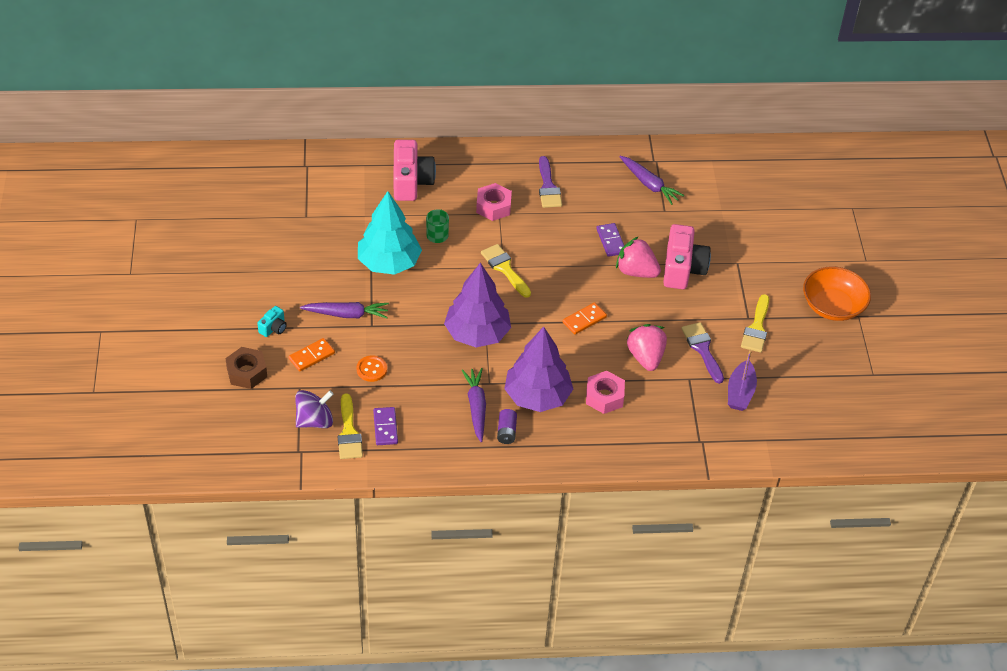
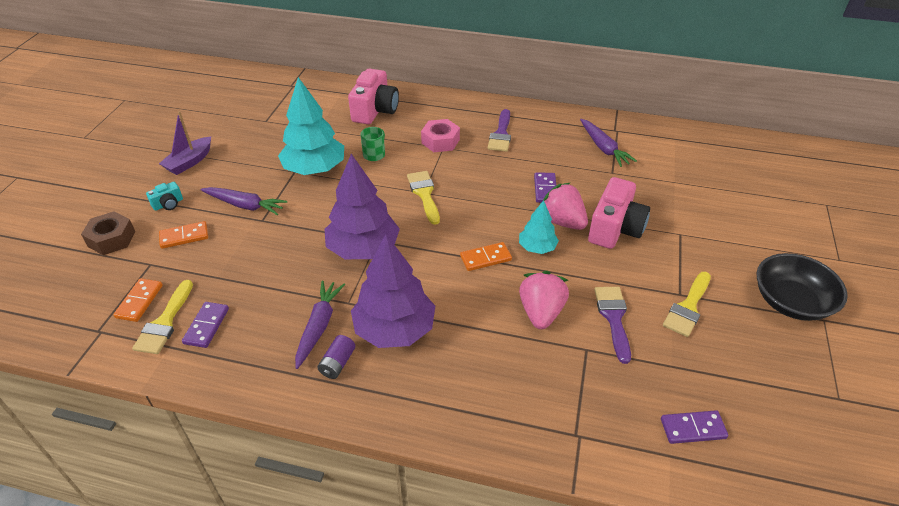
camera: 20 degrees right, 5 degrees down
purple spinning top [295,390,333,428] -> orange domino [113,278,163,322]
orange button [357,355,387,382] -> none
pink nut [586,371,625,414] -> none
purple boat [728,350,757,411] -> purple boat moved to [159,111,211,175]
orange bowl [803,266,871,321] -> black bowl [757,253,848,321]
none -> turquoise tree [519,200,559,254]
none -> purple domino [661,410,728,444]

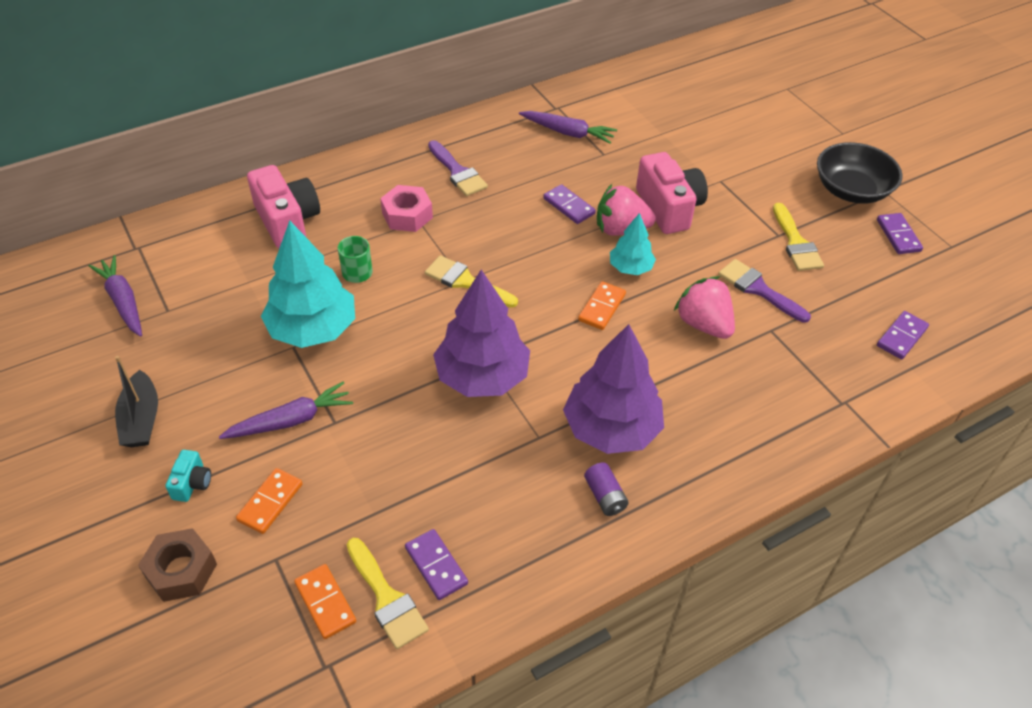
camera: 45 degrees left, 5 degrees up
purple boat [159,111,211,175] -> black boat [115,356,158,447]
purple carrot [295,281,345,369] -> purple carrot moved to [88,255,142,337]
none -> purple domino [877,213,923,254]

